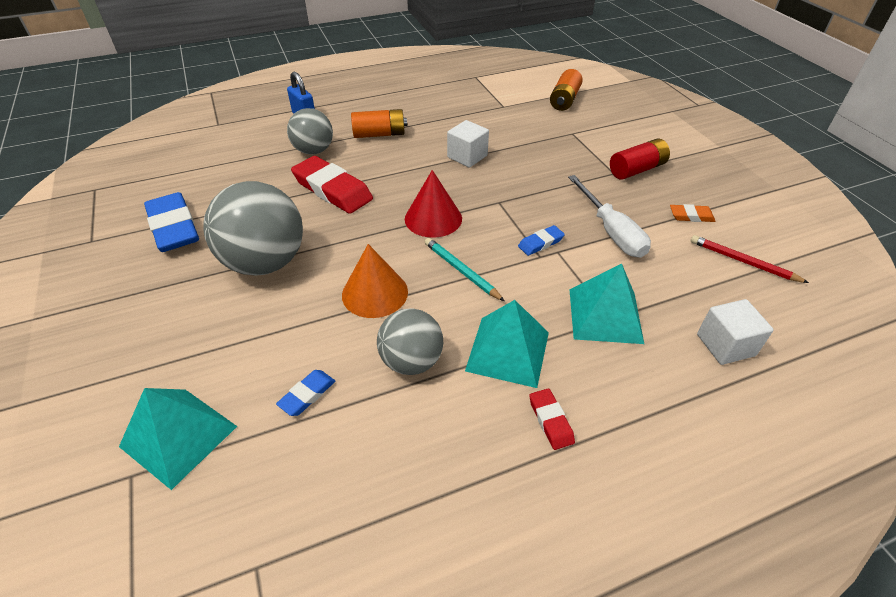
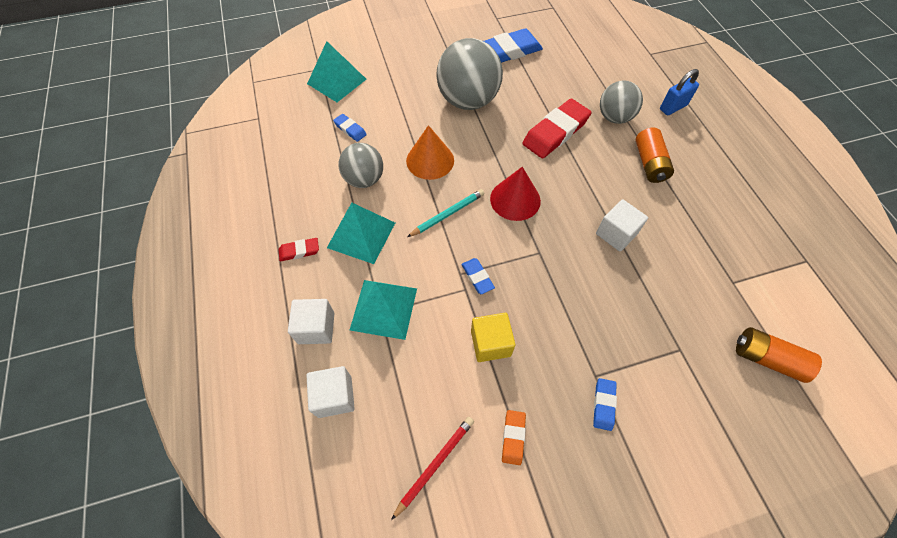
camera: 95 degrees right, 15 degrees up
white screwdriver [568,175,651,258] -> yellow cube [471,313,516,362]
red battery [610,139,670,180] -> blue eraser [593,378,617,431]
none -> white cube [288,299,334,344]

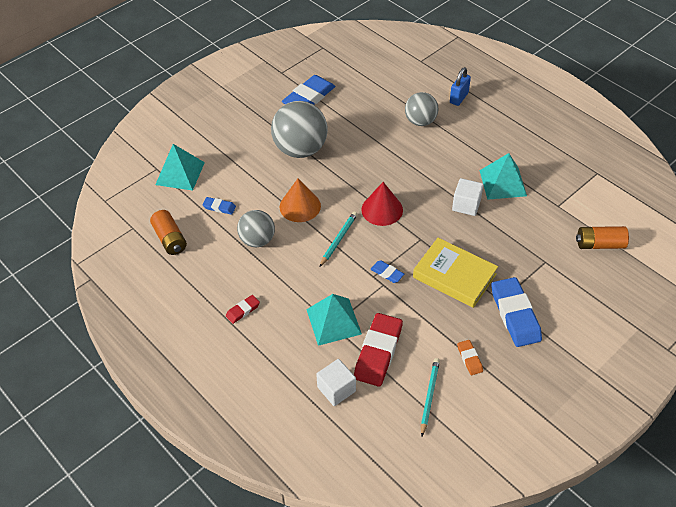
camera: 25 degrees left, 10 degrees down
white cube [288,299,334,344] -> none
turquoise pyramid [327,202,395,264] -> turquoise pyramid moved to [479,153,527,200]
red pencil [391,417,474,520] -> turquoise pencil [421,358,440,437]
yellow cube [471,313,516,362] -> none
red eraser [522,99,592,158] -> red eraser moved to [354,313,403,387]
blue eraser [593,378,617,431] -> blue eraser [491,277,542,347], size x2.08
orange battery [635,128,674,183] -> orange battery moved to [150,210,187,255]
none -> yellow book [413,238,498,308]

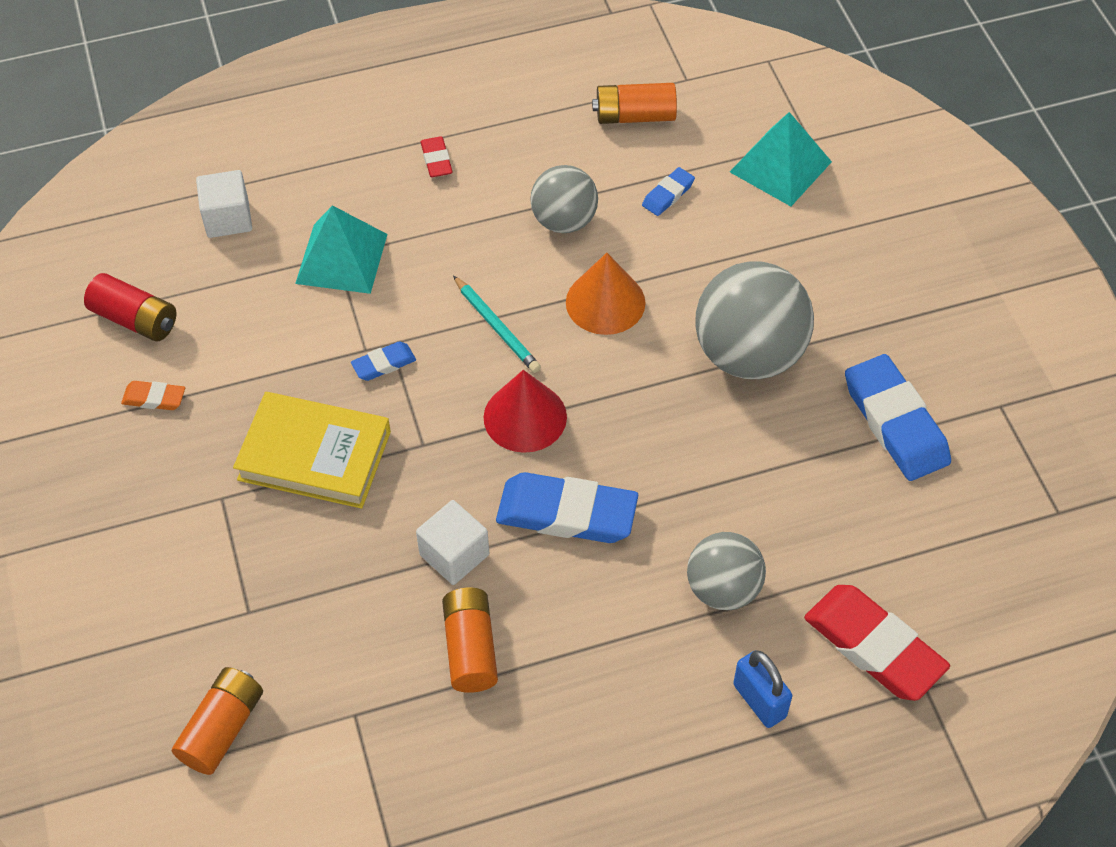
camera: 115 degrees right, 5 degrees up
red eraser [354,313,403,387] -> red eraser moved to [804,585,950,701]
yellow book [413,238,498,308] -> yellow book turned 45 degrees clockwise [233,392,391,509]
turquoise pencil [421,358,440,437] -> red battery [84,273,177,342]
turquoise pyramid [479,153,527,200] -> orange battery [442,588,498,693]
blue eraser [491,277,542,347] -> blue eraser moved to [496,472,638,543]

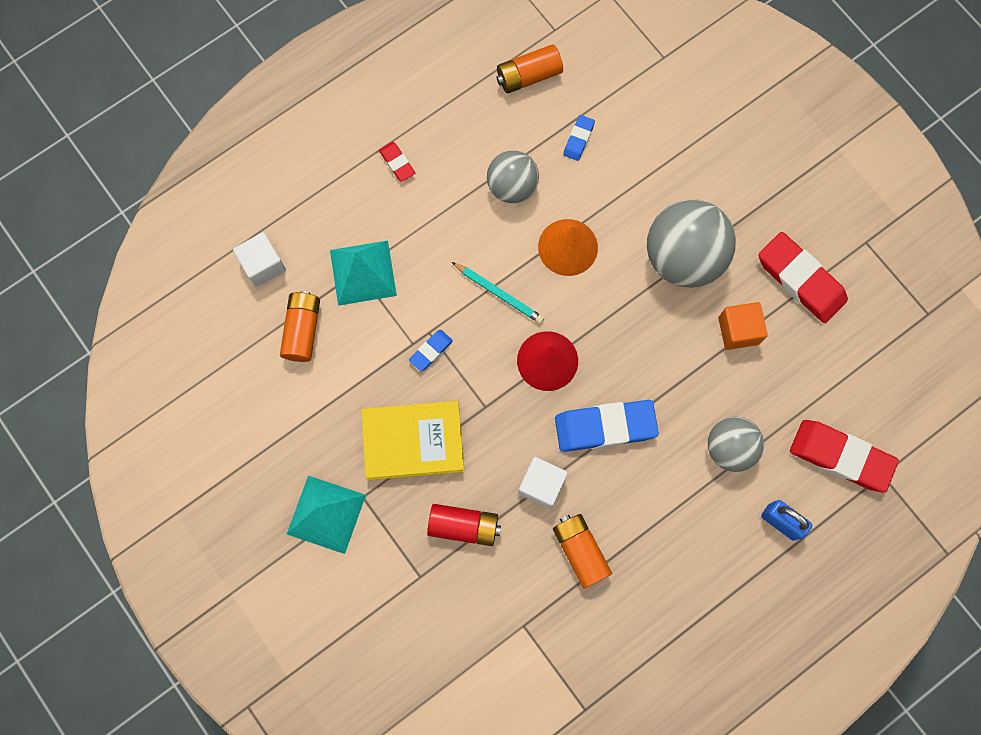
camera: 20 degrees left, 20 degrees up
red battery [84,273,177,342] -> red battery moved to [427,504,501,546]
orange eraser [121,381,185,410] -> none
orange battery [172,667,263,775] -> orange battery moved to [280,291,320,362]
turquoise pyramid [730,112,832,206] -> turquoise pyramid moved to [287,476,366,554]
blue eraser [845,354,951,481] -> red eraser [758,232,848,323]
none -> orange cube [718,302,768,350]

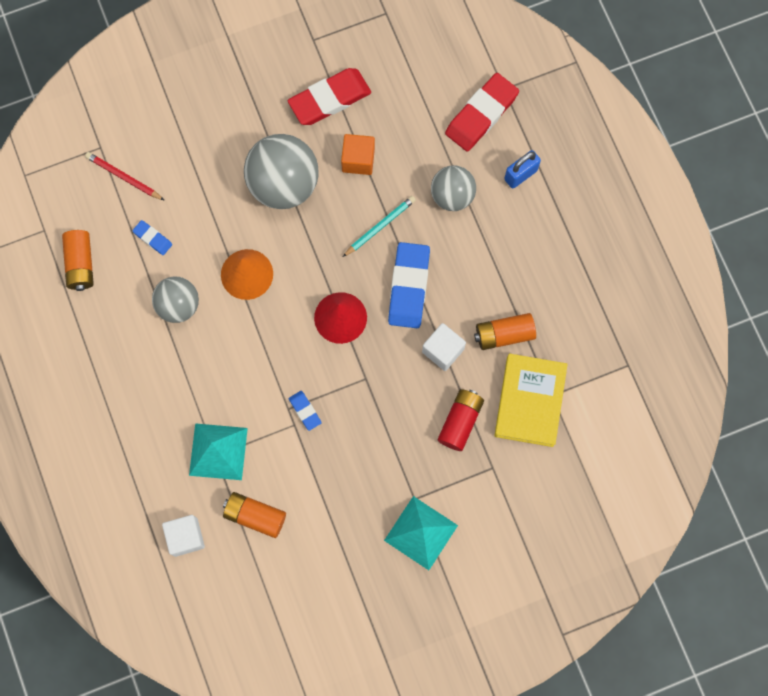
camera: 75 degrees left, 0 degrees up
yellow book [361,401,464,480] -> yellow book moved to [494,354,568,447]
red eraser [379,142,415,182] -> none
turquoise pencil [452,262,544,324] -> turquoise pencil moved to [343,196,416,257]
none -> red pencil [85,152,165,201]

